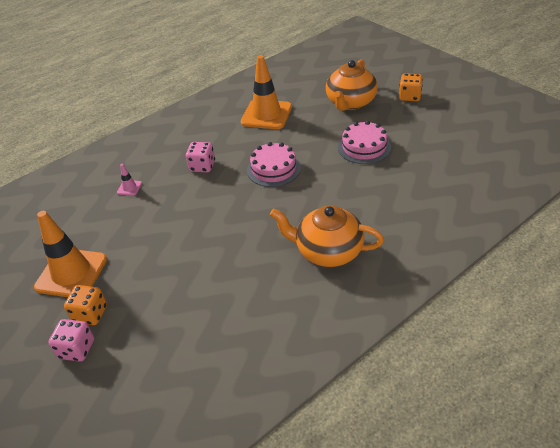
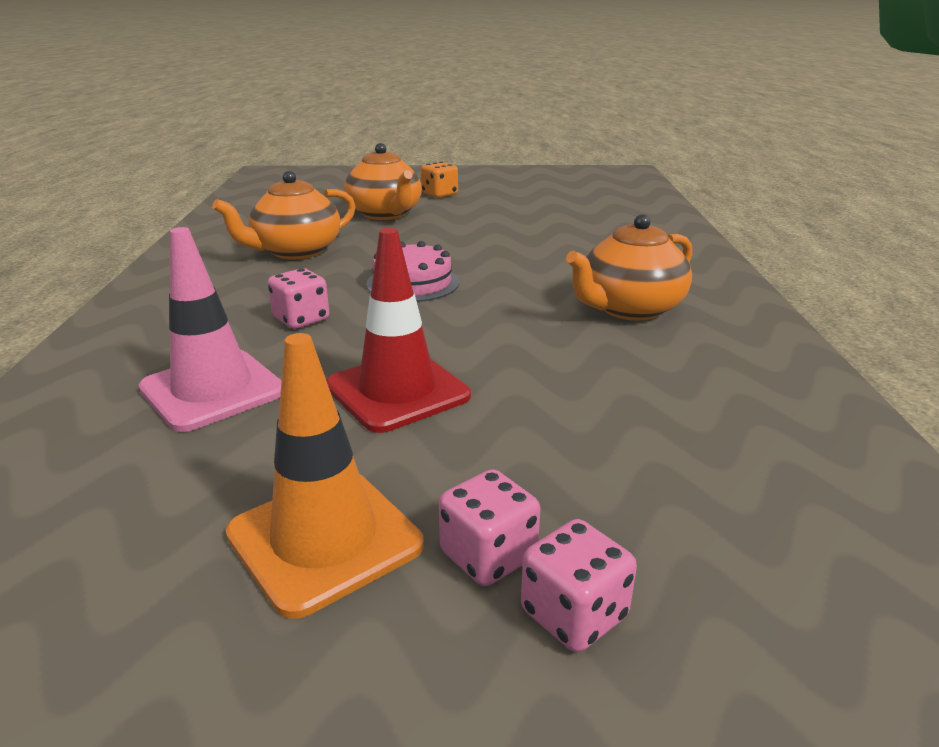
camera: 55 degrees left, 15 degrees down
orange dice [64,285,107,325] -> pink dice [439,469,540,586]
pink traffic cone [117,164,142,196] -> pink traffic cone [139,227,282,432], size x2.40
orange traffic cone [241,55,292,129] -> orange teapot [212,171,355,260]
pink cake [338,121,391,164] -> none
none -> red traffic cone [326,228,471,433]

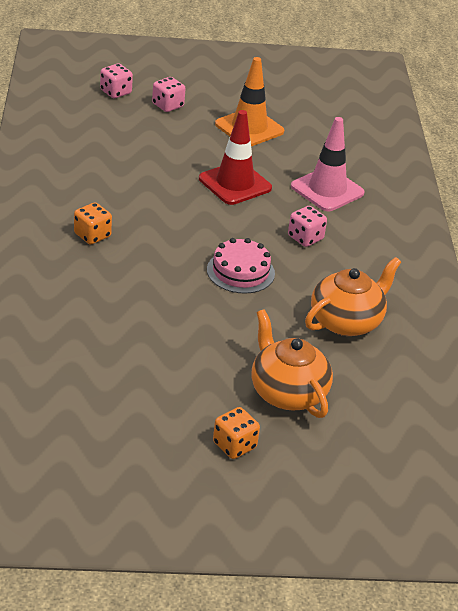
camera: 175 degrees right, 10 degrees up
pink dice [439,469,540,586] -> pink dice moved to [100,64,133,98]
orange teapot [566,214,692,321] -> orange dice [74,202,112,244]

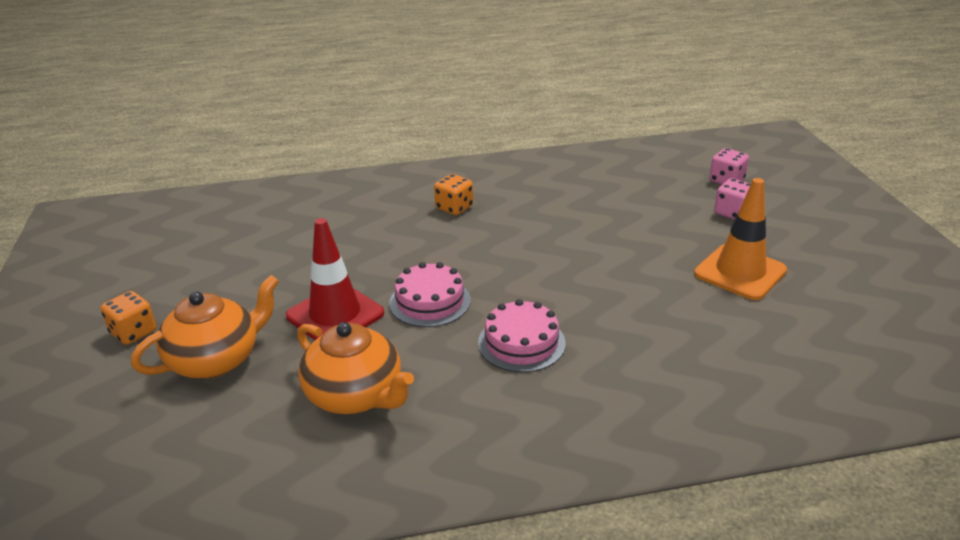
camera: 85 degrees right, 5 degrees down
red traffic cone [199,110,272,205] -> red traffic cone moved to [286,218,384,340]
pink dice [288,206,327,247] -> pink cake [478,299,565,373]
pink traffic cone [291,117,365,211] -> none

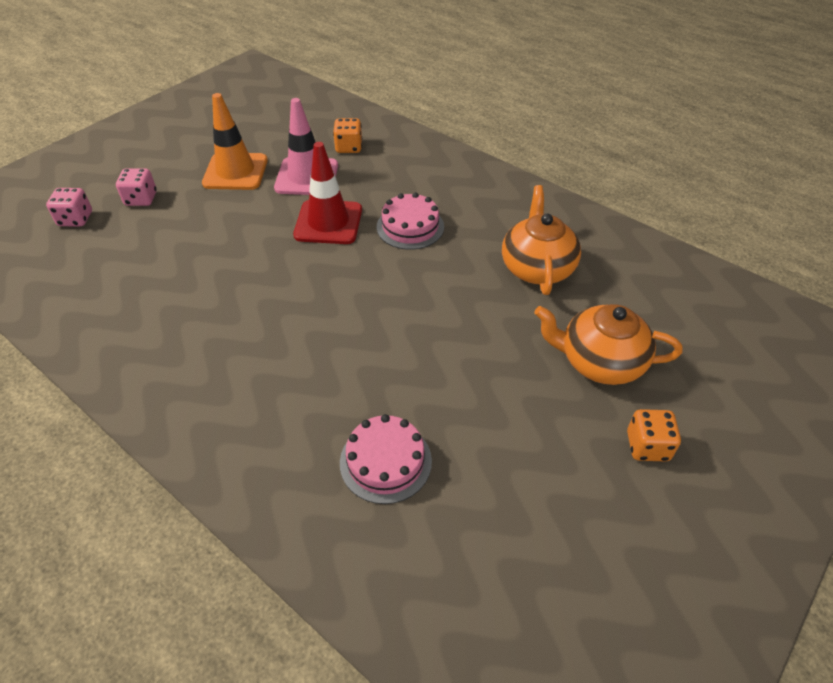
camera: 130 degrees left, 15 degrees up
red traffic cone [286,218,384,340] -> red traffic cone moved to [293,142,362,244]
pink cake [389,262,471,327] -> pink cake moved to [340,414,432,504]
orange dice [434,174,473,215] -> orange dice moved to [333,118,362,153]
none -> pink traffic cone [274,98,338,195]

